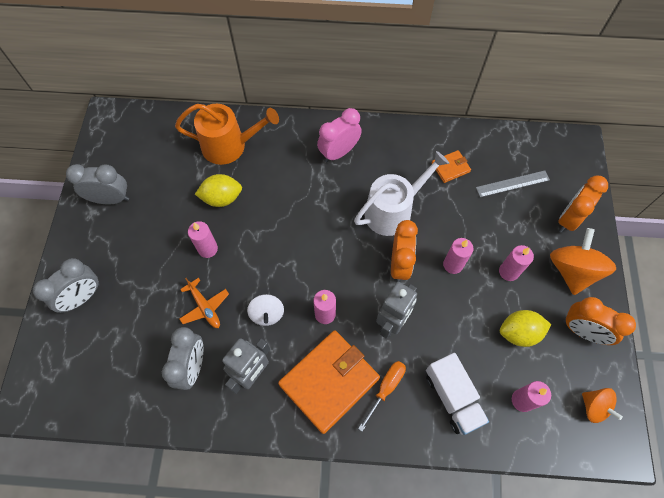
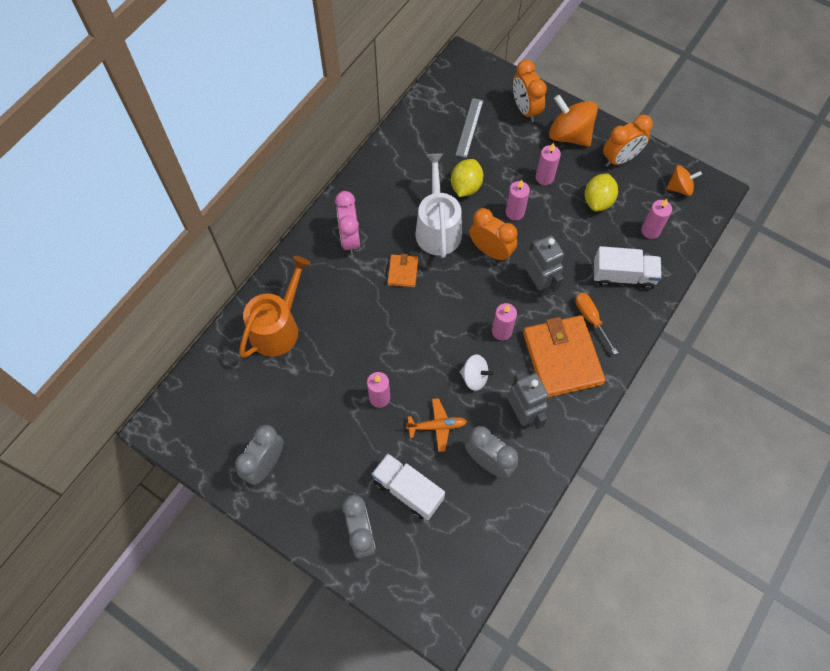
camera: 60 degrees left, 0 degrees up
yellow lemon [195,174,242,207] -> yellow lemon moved to [451,159,483,197]
orange wallet [432,150,471,183] -> orange wallet moved to [388,254,418,287]
none -> white truck [371,453,445,520]

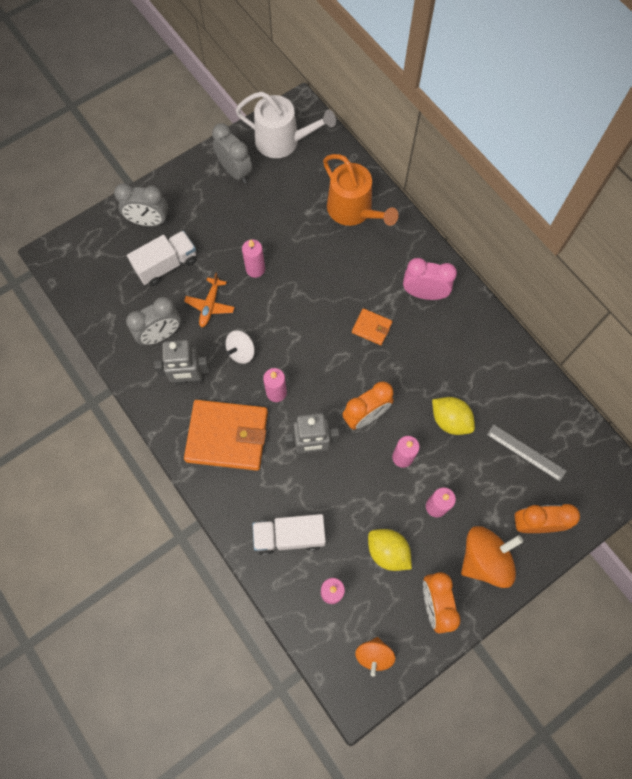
camera: 110 degrees right, 5 degrees up
white watering can [415,153,462,258] -> white watering can moved to [235,92,336,158]
orange screwdriver [575,293,618,355] -> none
white truck [594,246,662,290] -> white truck turned 60 degrees clockwise [252,514,326,555]

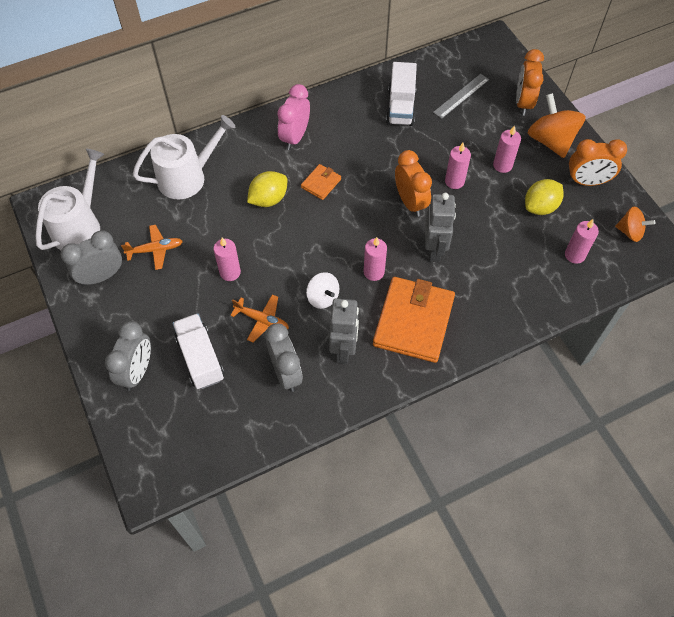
camera: 80 degrees left, 10 degrees down
white truck [252,514,326,555] -> white truck moved to [386,62,417,126]
orange watering can [323,154,399,226] -> white watering can [132,115,235,199]
yellow lemon [432,397,475,435] -> yellow lemon moved to [247,171,287,207]
none -> orange plane [121,225,183,270]

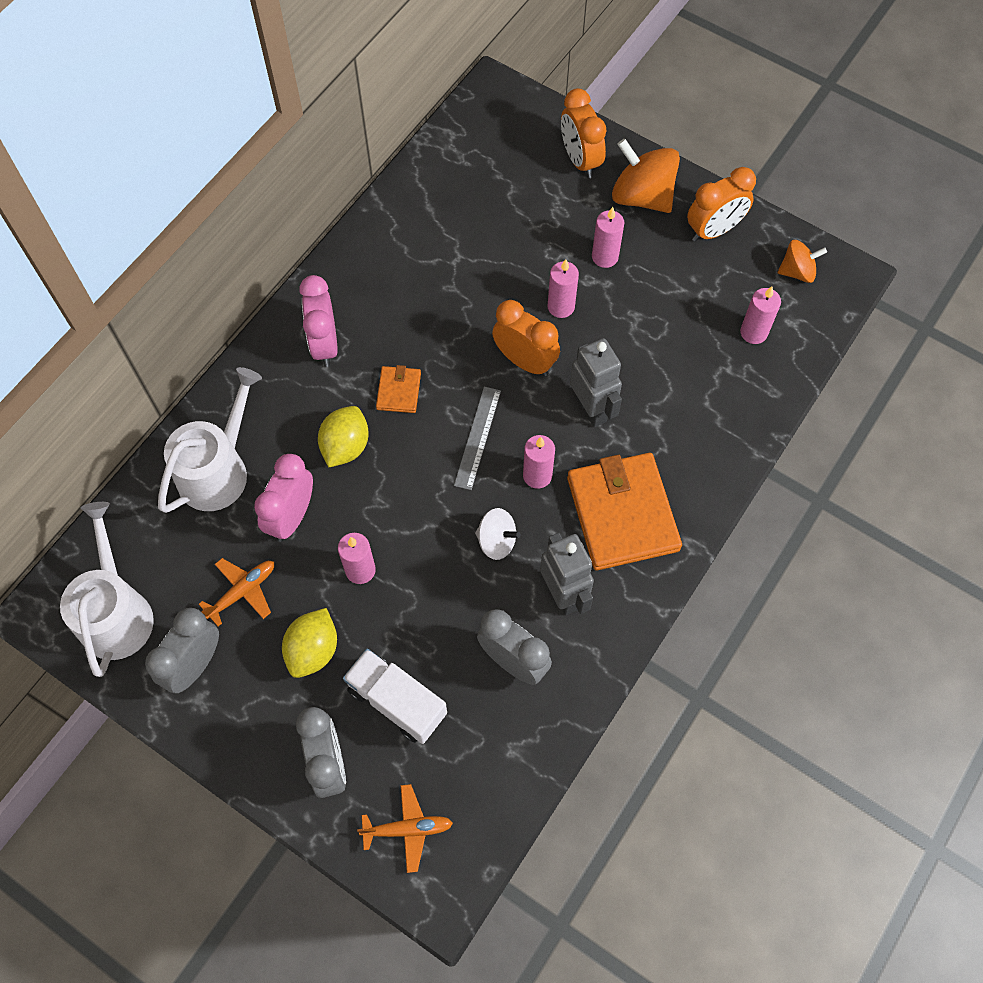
camera: 30 degrees left, 5 degrees up
orange plane [230,295,289,342] -> orange plane moved to [357,784,453,873]
white truck [386,62,417,126] -> none
grey ruler [433,74,489,119] -> grey ruler moved to [454,387,501,490]
yellow lemon [525,179,564,215] -> yellow lemon moved to [282,608,337,678]
none -> pink clock [254,454,313,542]

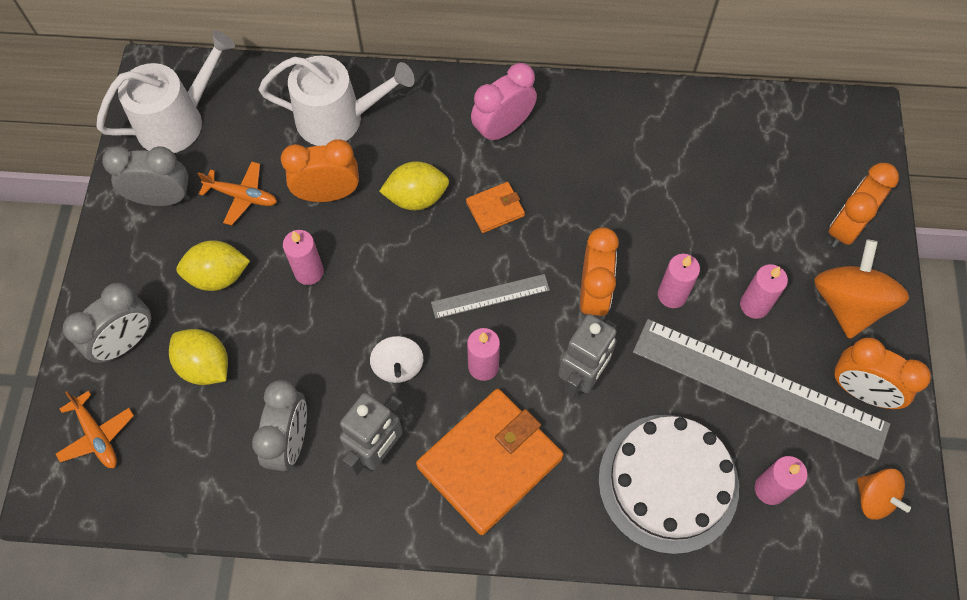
camera: 60 degrees right, 0 degrees up
pink clock [254,454,313,542] -> orange clock [281,139,359,202]
white truck [343,649,447,744] -> yellow lemon [169,329,228,385]
none -> white cake [598,415,739,554]
none -> grey ruler [633,319,890,460]

